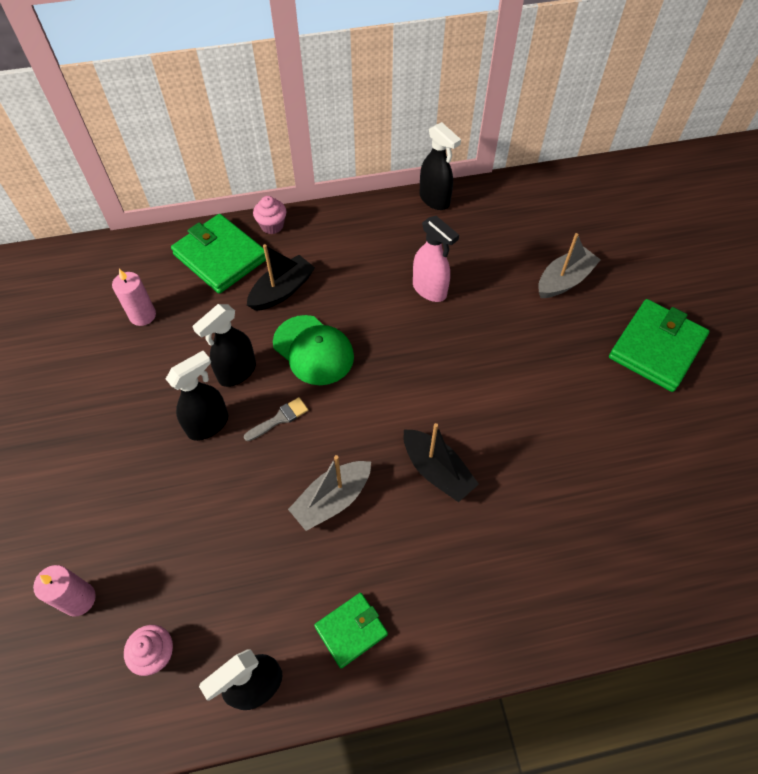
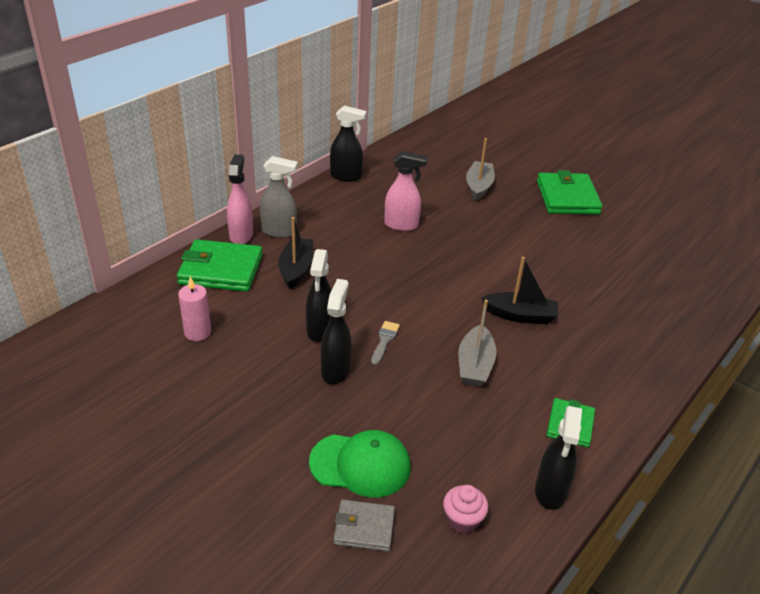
camera: 40 degrees left, 20 degrees down
pink candle [33,565,96,617] -> grey wallet [334,500,395,552]
pink cupcake [253,196,287,234] -> pink spray bottle [227,154,253,244]
green cap [273,315,354,385] -> green cap moved to [309,430,411,498]
none -> grey spray bottle [260,156,298,238]

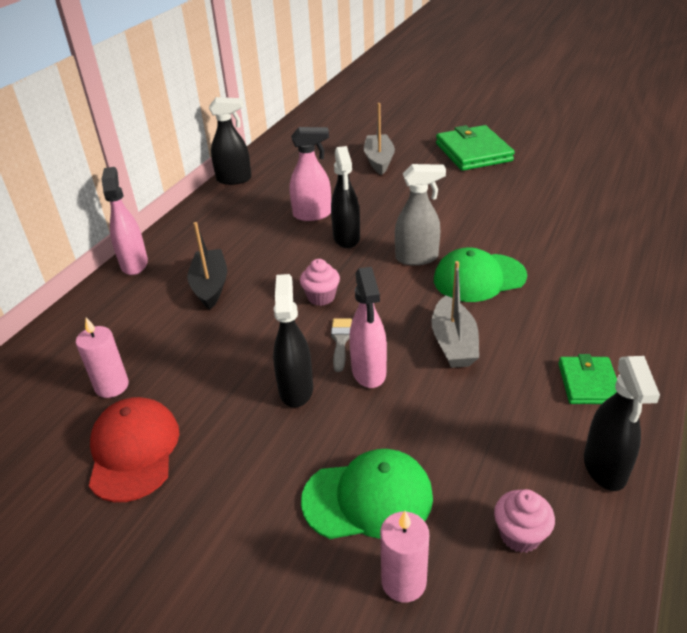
camera: 10 degrees left, 0 degrees up
green wallet [177,239,263,292] -> none
grey spray bottle [260,156,298,238] -> grey spray bottle moved to [395,164,446,266]
black spray bottle [306,249,332,342] -> black spray bottle moved to [331,146,360,248]
grey wallet [334,500,395,552] -> pink candle [380,511,429,602]
black boat [481,257,558,324] -> green cap [434,247,527,302]
none -> red cap [89,397,179,502]
none -> pink cupcake [300,259,340,306]
none -> pink spray bottle [349,267,387,388]

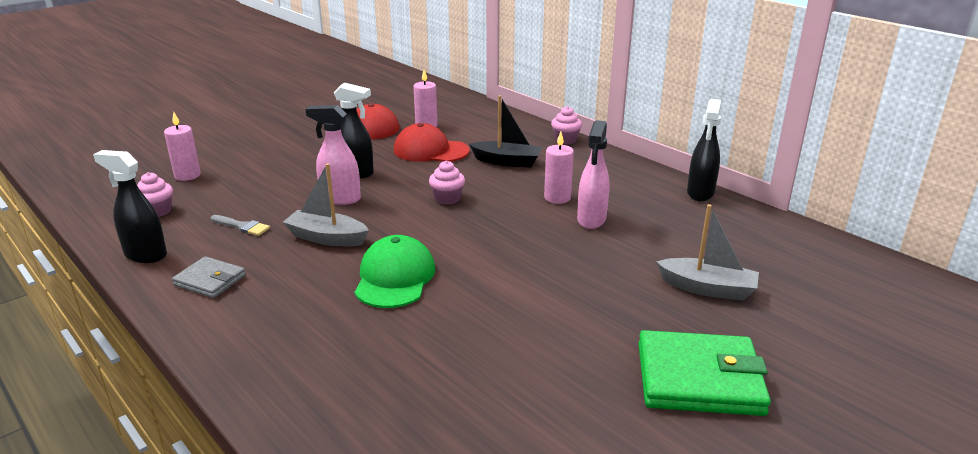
camera: 110 degrees right, 10 degrees down
pink spray bottle [101,167,148,275] -> pink cupcake [551,106,582,145]
green cap [301,449,433,539] -> none
black spray bottle [331,146,360,248] -> none
grey brush [331,318,352,372] -> grey brush moved to [211,215,270,236]
grey spray bottle [395,164,446,266] -> none
green wallet [558,354,617,404] -> grey wallet [172,256,246,298]
none -> red cap [394,123,470,162]
none -> pink candle [544,132,574,204]

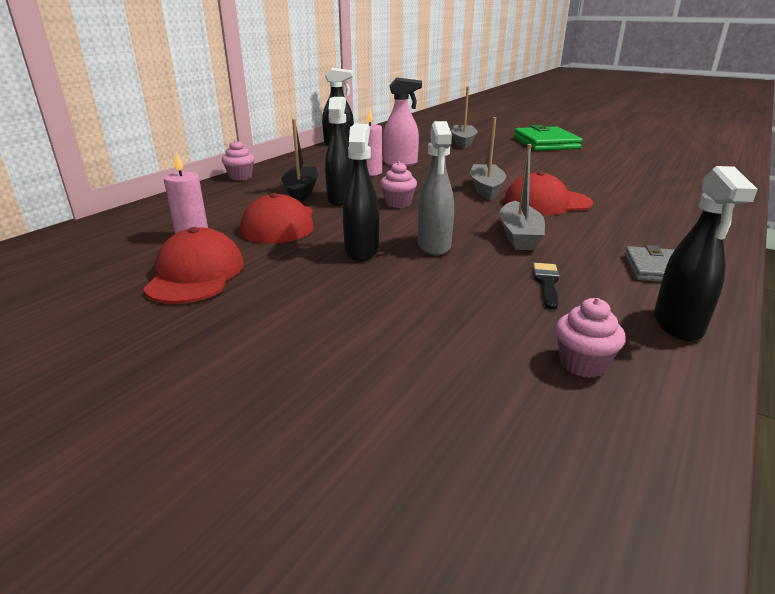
camera: 105 degrees left, 0 degrees up
pink candle [164,112,201,181] -> none
grey brush [211,215,270,236] -> black brush [533,263,560,310]
pink spray bottle [306,105,361,205] -> grey spray bottle [418,121,454,256]
green cap [355,235,435,308] -> red cap [504,171,593,215]
none -> black spray bottle [325,97,353,206]
none -> grey boat [471,117,506,200]

